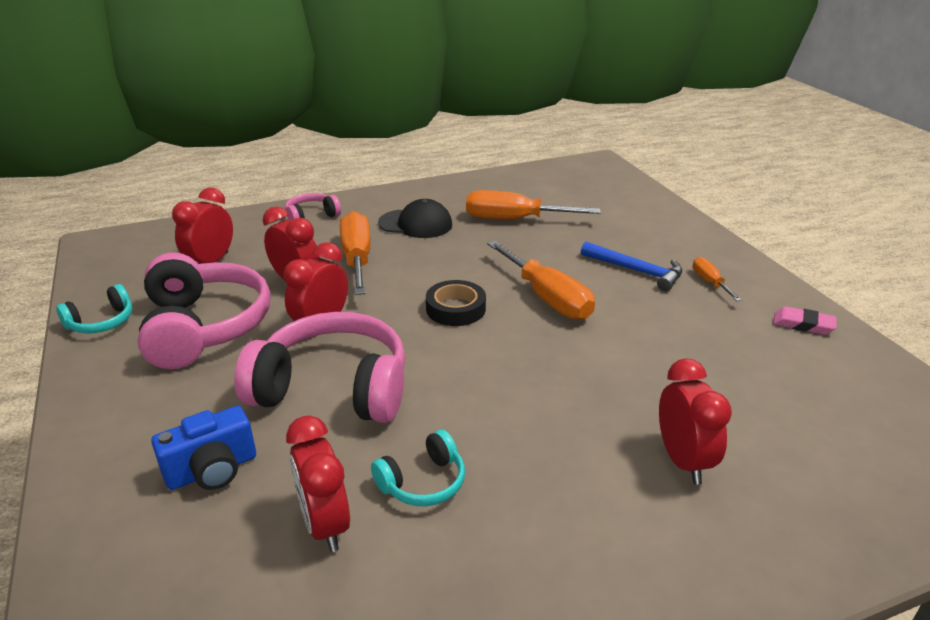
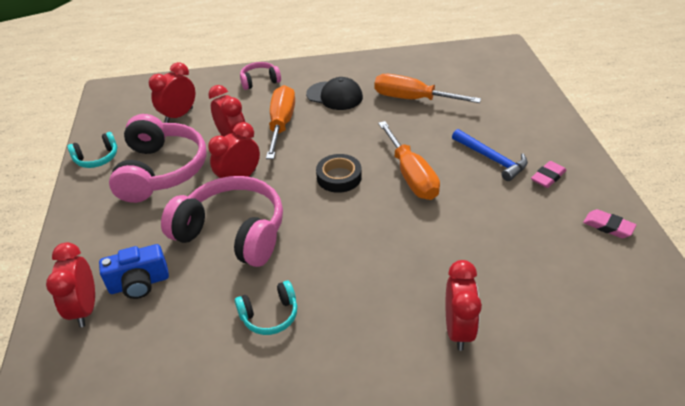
camera: 15 degrees right, 10 degrees up
red clock [286,416,350,552] -> red clock moved to [46,242,95,327]
orange screwdriver [693,257,742,301] -> pink eraser [531,161,566,188]

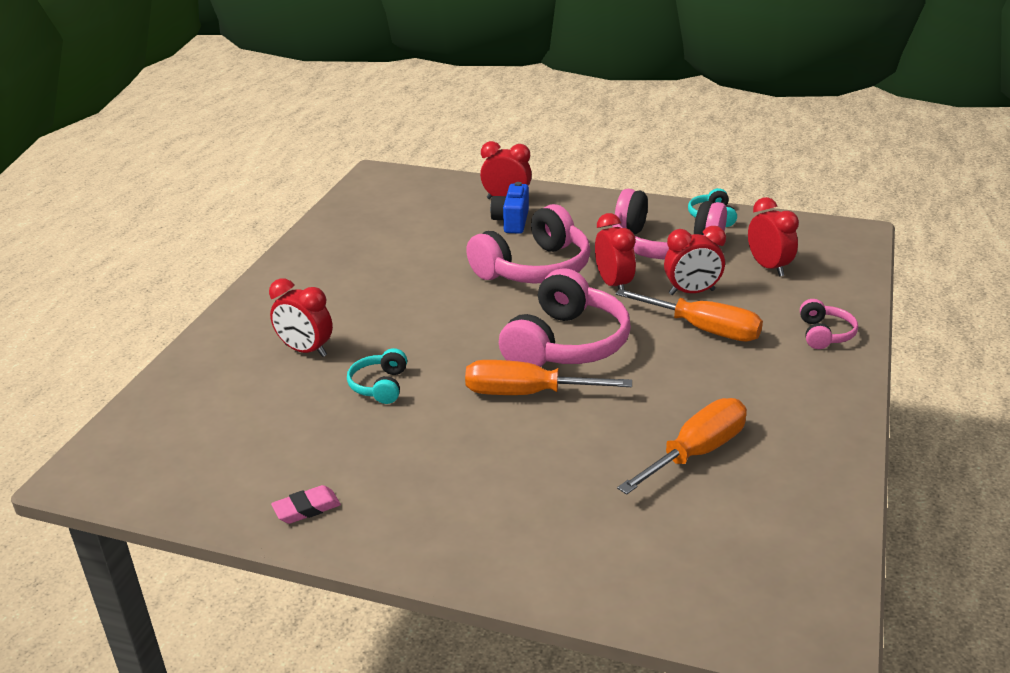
camera: 115 degrees right, 10 degrees down
turquoise headphones [235,281,297,335] -> turquoise headphones moved to [347,348,407,404]
black cap [306,77,363,110] -> none
black tape [316,154,362,193] -> pink headphones [499,268,631,367]
blue hammer [452,129,528,181] -> none
pink eraser [531,161,566,188] -> none

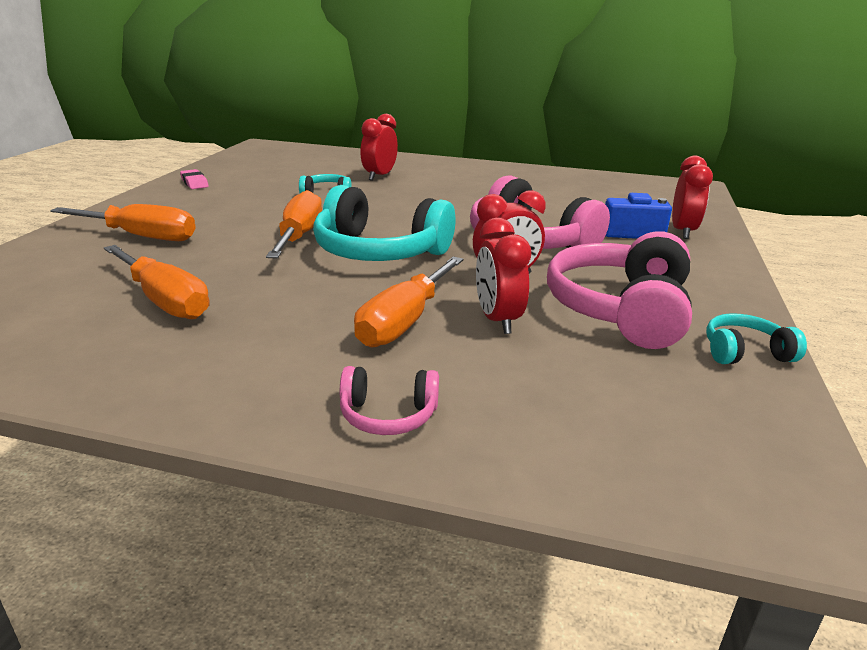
camera: 85 degrees right, 5 degrees down
pink headphones [499,268,631,367] -> turquoise headphones [313,185,455,261]
red clock [748,197,799,277] -> none
none -> orange screwdriver [50,204,196,241]

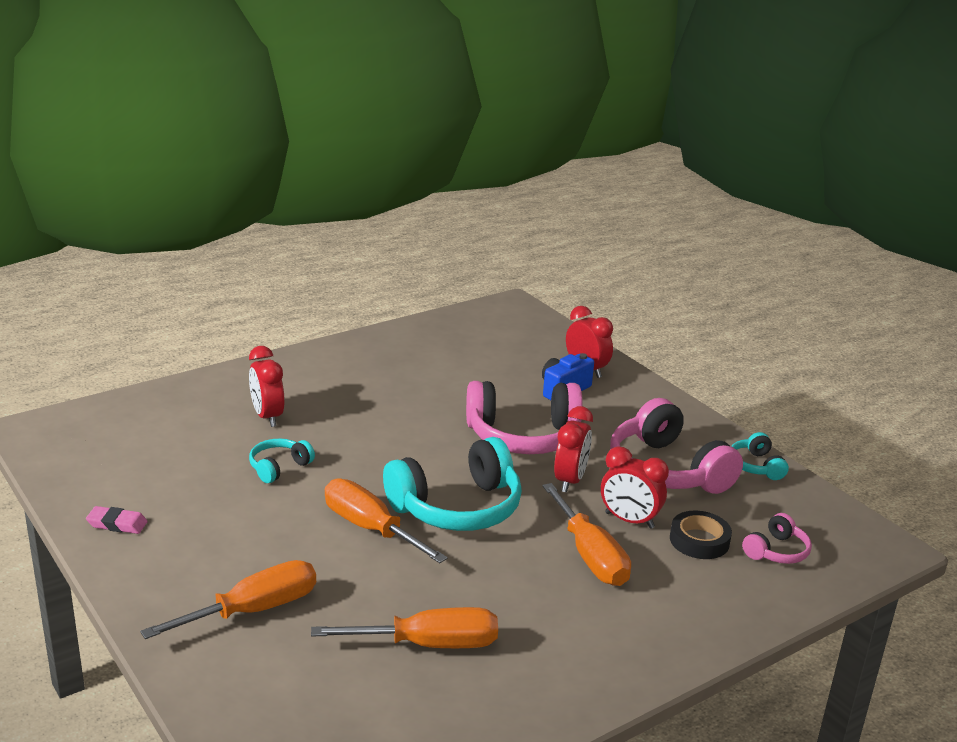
camera: 50 degrees left, 0 degrees up
pink headphones [340,366,439,435] -> pink headphones moved to [742,513,812,564]
turquoise headphones [706,313,807,364] -> turquoise headphones turned 45 degrees counterclockwise [731,432,789,480]
none -> black tape [670,511,732,559]

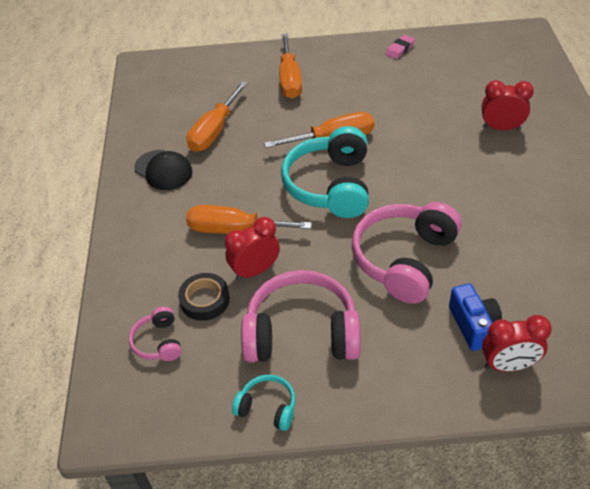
camera: 125 degrees right, 20 degrees up
turquoise headphones [249,438,315,483] -> none
red clock [554,406,593,493] -> none
none -> black cap [134,150,193,190]

